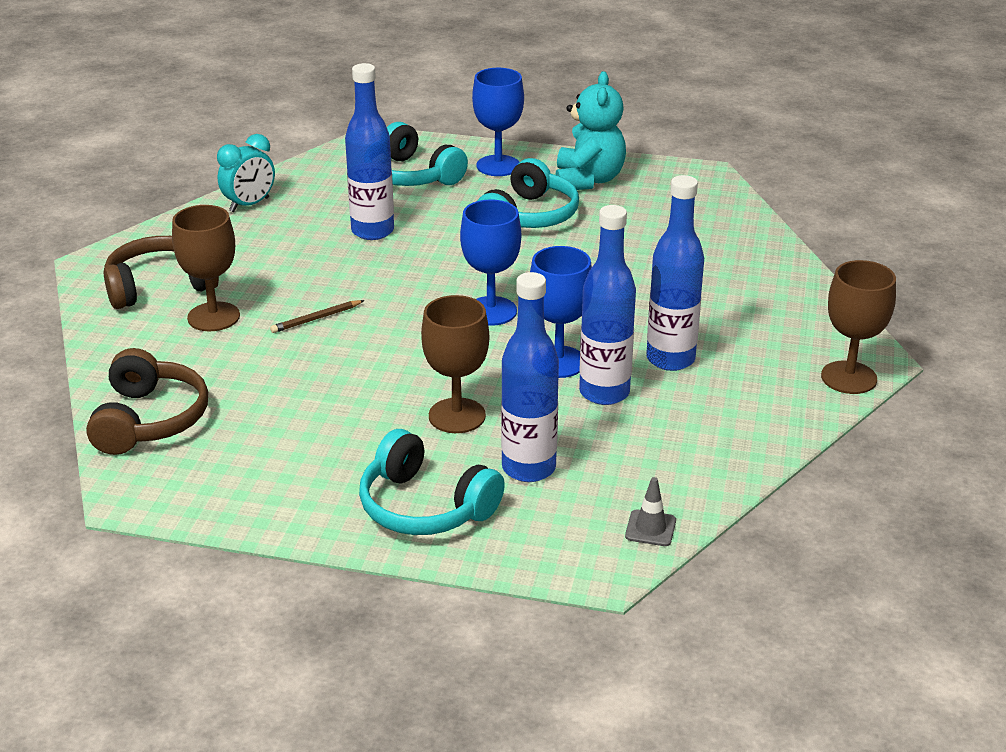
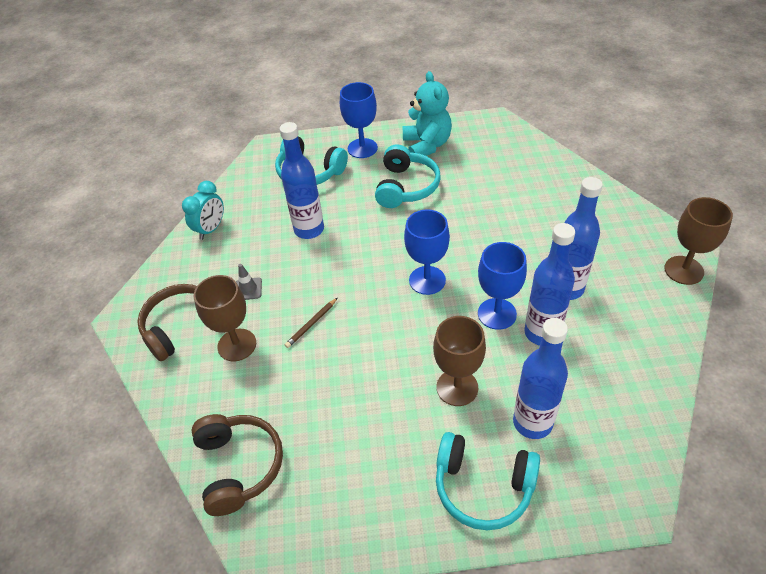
camera: 15 degrees left, 15 degrees up
grey traffic cone [625,477,676,546] -> grey traffic cone moved to [236,264,262,300]

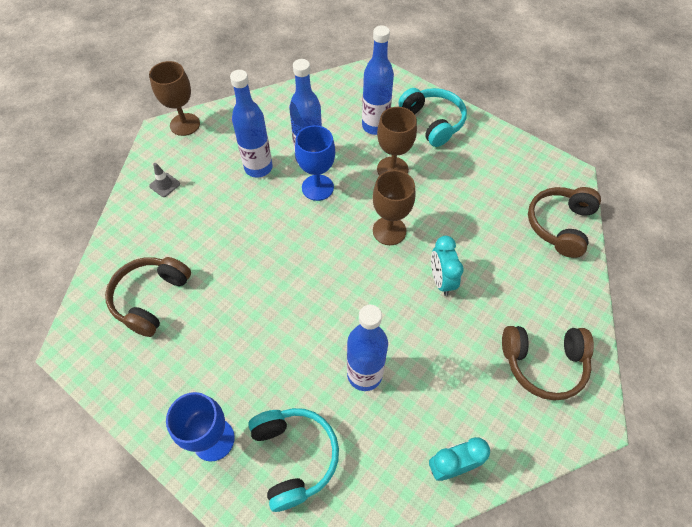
camera: 140 degrees left, 10 degrees up
brown goblet [194,275,256,361] -> brown goblet moved to [373,170,415,245]
grey traffic cone [236,264,262,300] -> grey traffic cone moved to [149,163,180,197]
brown pencil [285,298,337,348] -> turquoise clock [431,236,464,296]
turquoise headphones [375,144,441,208] -> none
turquoise teddy bear [403,71,452,156] -> none
blue goblet [404,209,450,295] -> none
none -> brown headphones [105,257,191,337]

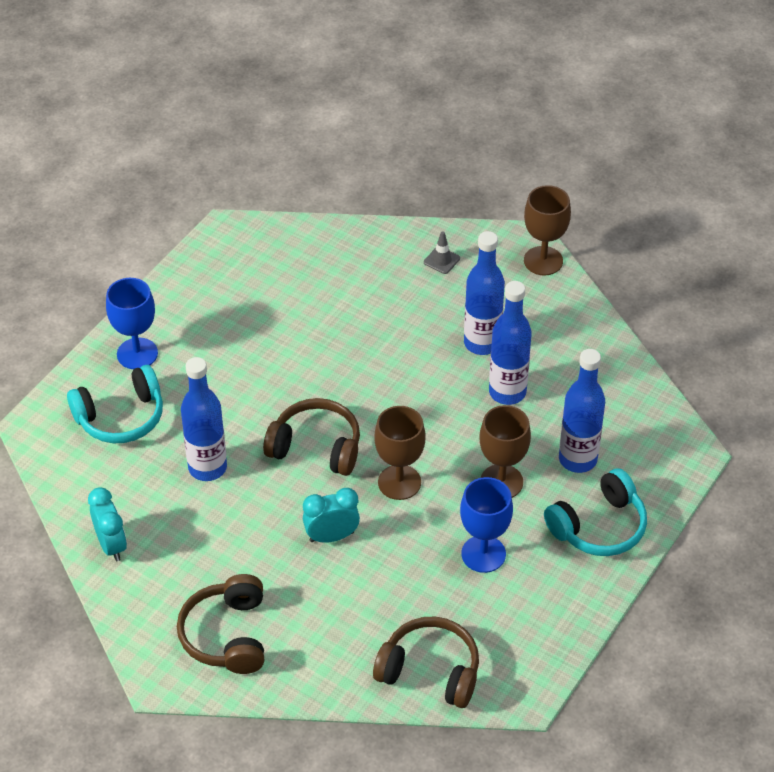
camera: 85 degrees right, 10 degrees down
brown headphones [105,257,191,337] -> brown headphones moved to [263,398,360,476]
blue goblet [295,125,335,201] -> blue goblet moved to [460,477,513,573]

